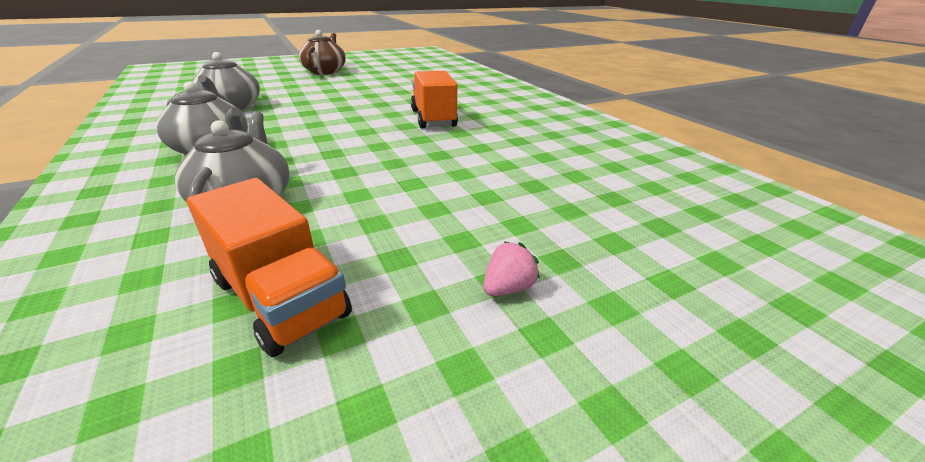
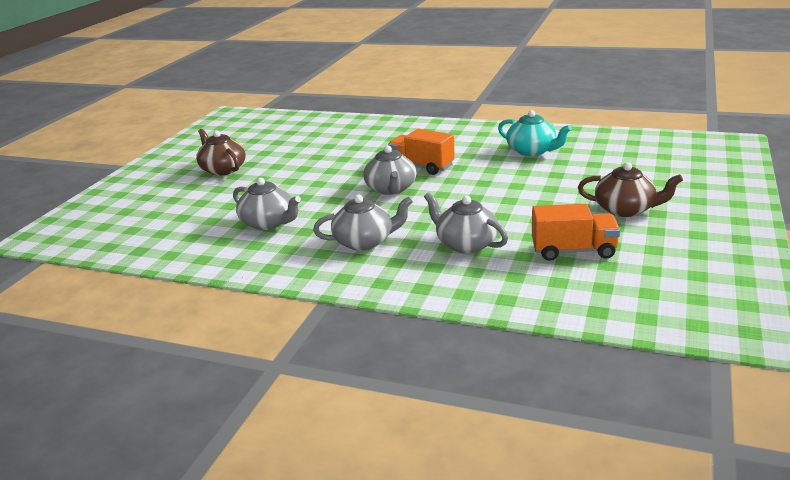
camera: 40 degrees left, 5 degrees down
pink strawberry [483,241,540,296] -> brown teapot [578,162,683,217]
none -> grey teapot [363,145,417,195]
none -> turquoise teapot [498,110,572,156]

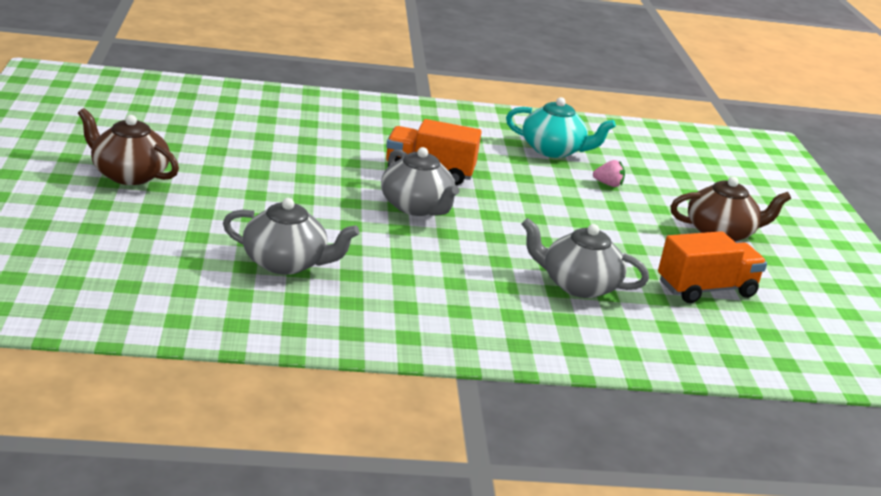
camera: 30 degrees left, 0 degrees up
grey teapot [313,195,413,251] -> none
none -> pink strawberry [593,160,625,187]

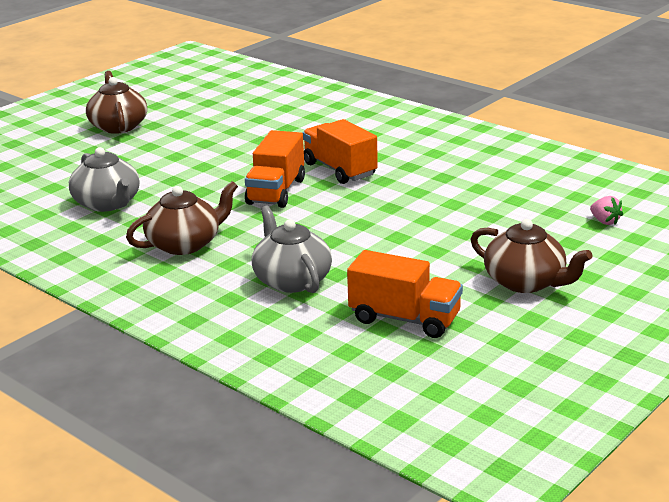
camera: 50 degrees right, 0 degrees up
grey teapot [381,147,459,216] -> orange truck [245,130,305,208]
turquoise teapot [506,97,616,158] -> none
pink strawberry [593,160,625,187] -> pink strawberry moved to [590,196,623,225]
none -> brown teapot [126,181,238,255]

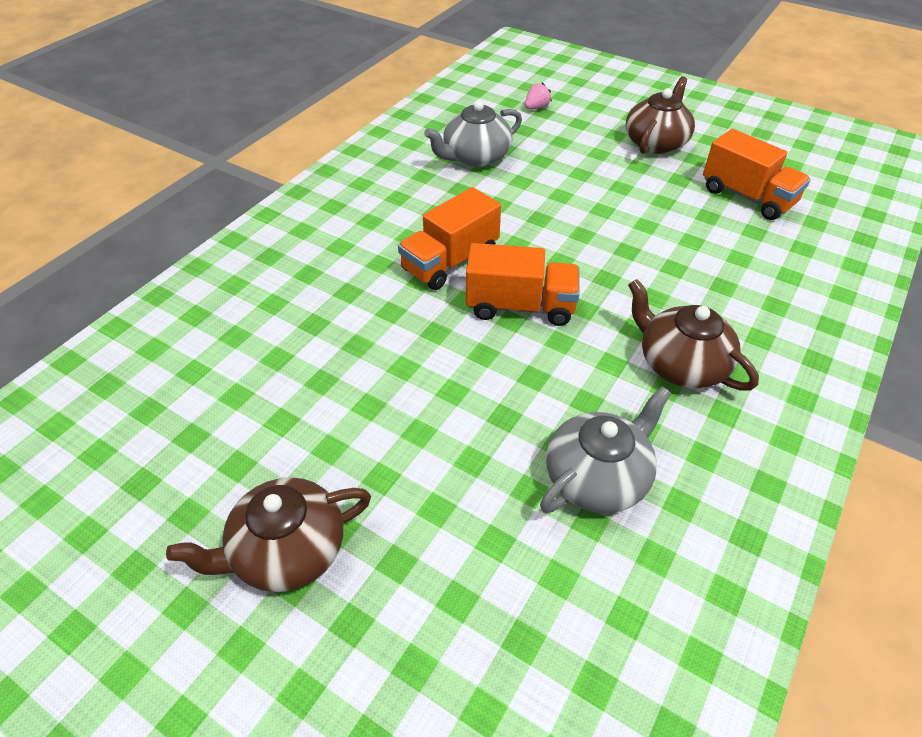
camera: 100 degrees left, 20 degrees up
grey teapot [252,206,332,293] -> grey teapot moved to [424,100,522,167]
orange truck [347,250,463,338] -> orange truck turned 120 degrees clockwise [703,129,811,220]

